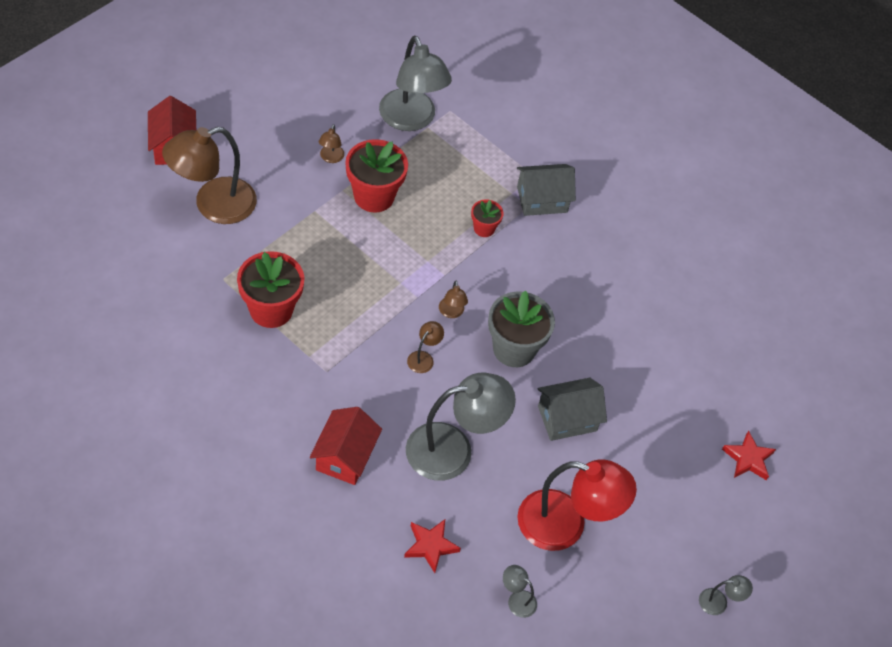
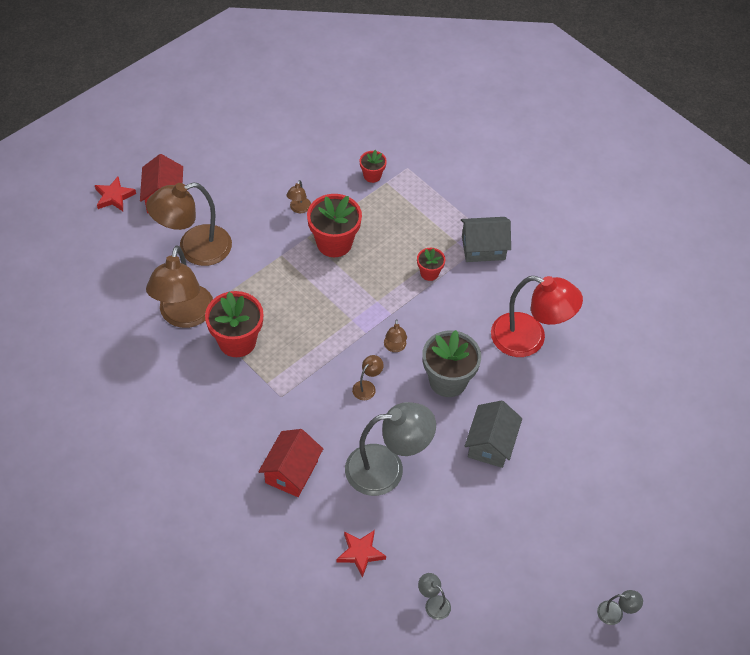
camera: 10 degrees right, 0 degrees up
grey lamp [379,36,452,131] -> red flower pot [360,150,387,183]
red lamp [517,459,637,551] -> red lamp moved to [491,276,583,357]
grey house [538,378,607,441] -> grey house turned 60 degrees counterclockwise [465,401,522,468]
red star [722,430,776,480] -> red star moved to [95,177,136,211]
none -> brown lamp [146,246,213,328]

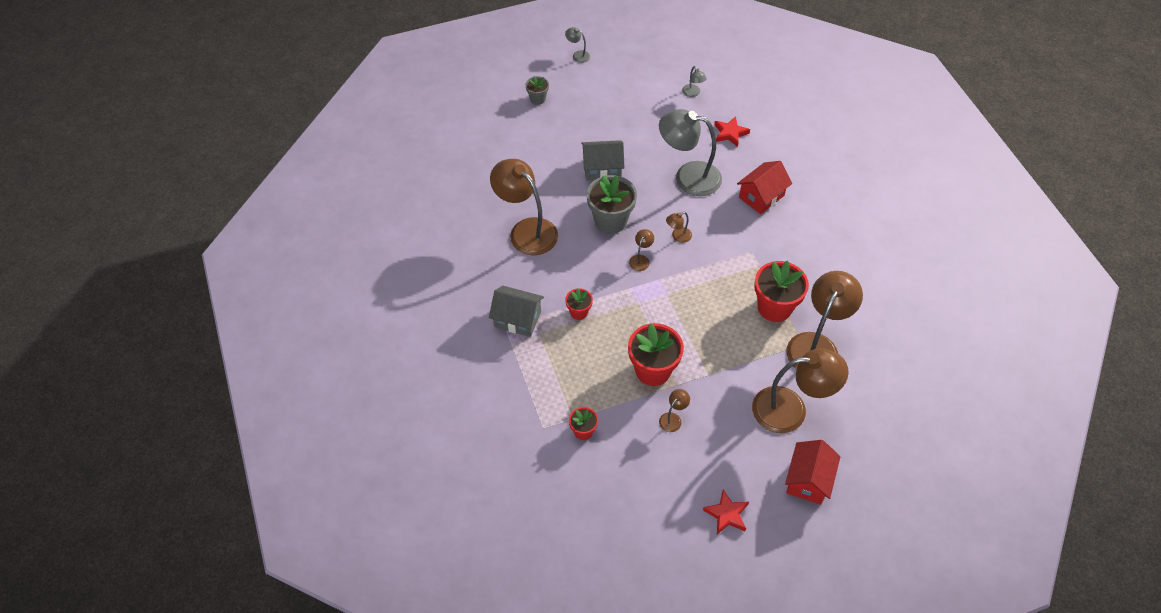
camera: 155 degrees left, 0 degrees up
red star [95,177,136,211] -> red star moved to [703,490,749,534]
grey house [465,401,522,468] -> grey house turned 45 degrees clockwise [581,140,624,180]
red lamp [491,276,583,357] -> brown lamp [490,159,558,256]
none -> grey flower pot [525,76,549,105]

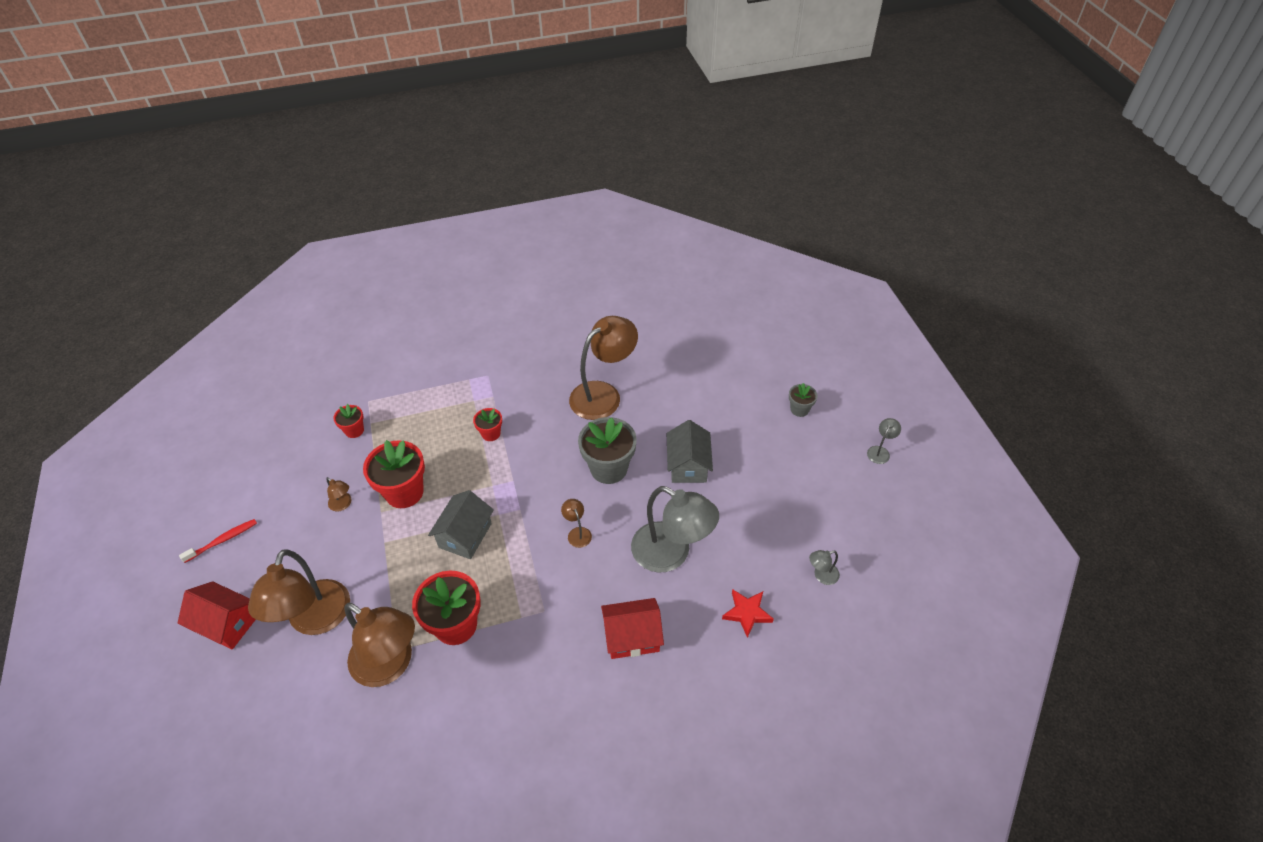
camera: 95 degrees right, 5 degrees down
grey house [489,286,544,337] -> grey house moved to [428,490,494,559]
brown lamp [629,229,654,271] -> none
grey lamp [659,109,722,196] -> grey lamp turned 105 degrees clockwise [631,486,719,573]
red star [703,490,749,534] -> red toothbrush [179,519,257,563]
red house [737,161,792,214] -> red house turned 60 degrees counterclockwise [601,598,664,659]

